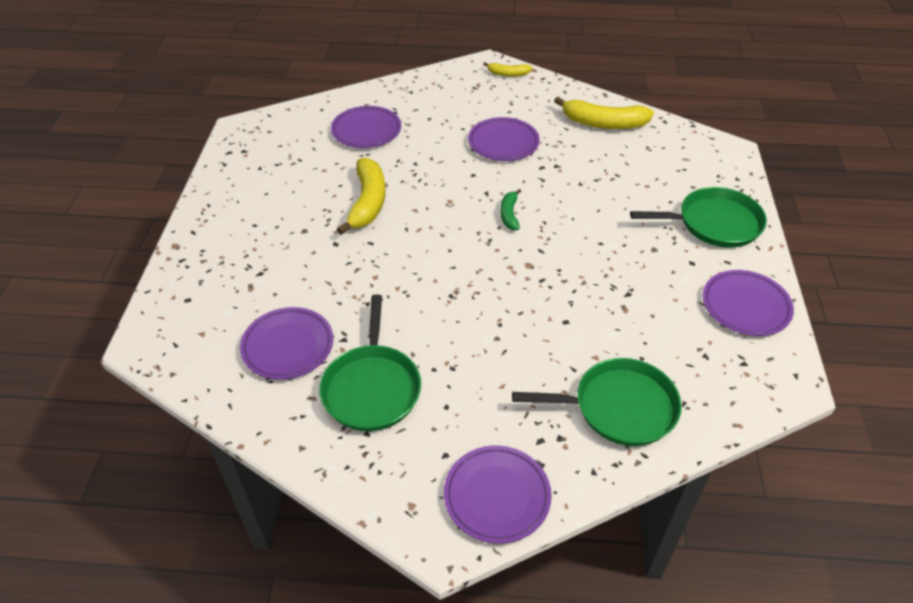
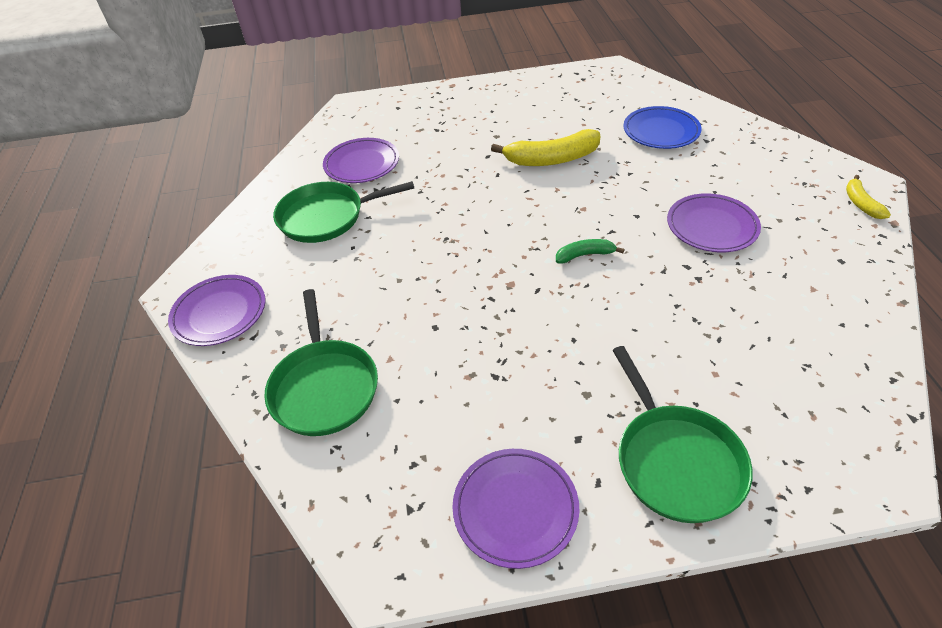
camera: 80 degrees right, 0 degrees up
purple plate [331,106,401,148] -> blue plate [624,106,701,149]
yellow banana [554,97,654,129] -> none

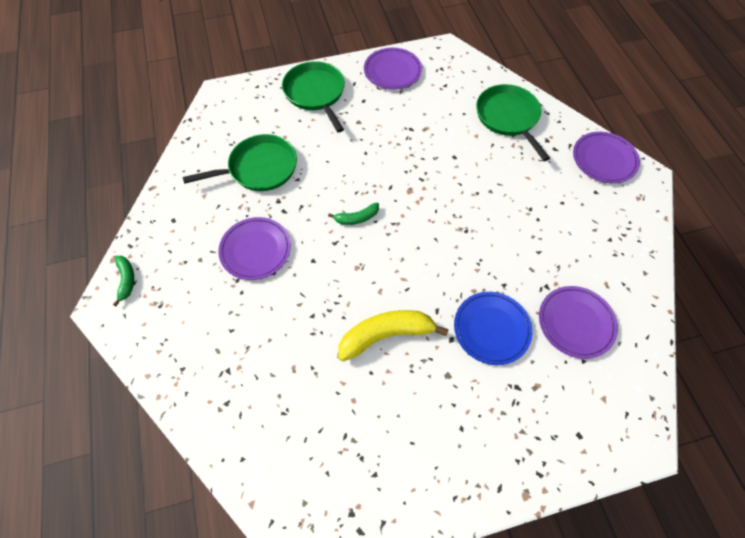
camera: 170 degrees right, 15 degrees up
green pan [273,181,414,243] -> green pan moved to [183,134,297,191]
blue plate [624,106,701,149] -> blue plate moved to [454,292,532,365]
yellow banana [846,175,891,219] -> green banana [113,256,134,306]

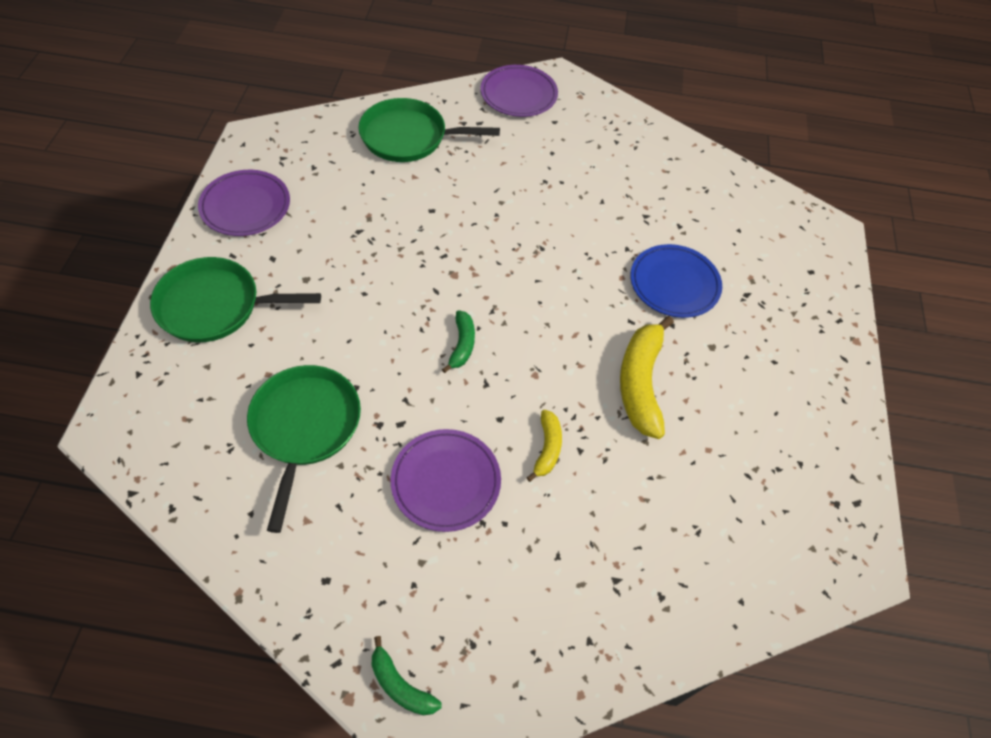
camera: 70 degrees left, 5 degrees down
green banana [113,256,134,306] -> green banana turned 150 degrees counterclockwise [372,636,442,716]
purple plate [539,286,618,359] -> none
none -> yellow banana [527,410,562,482]

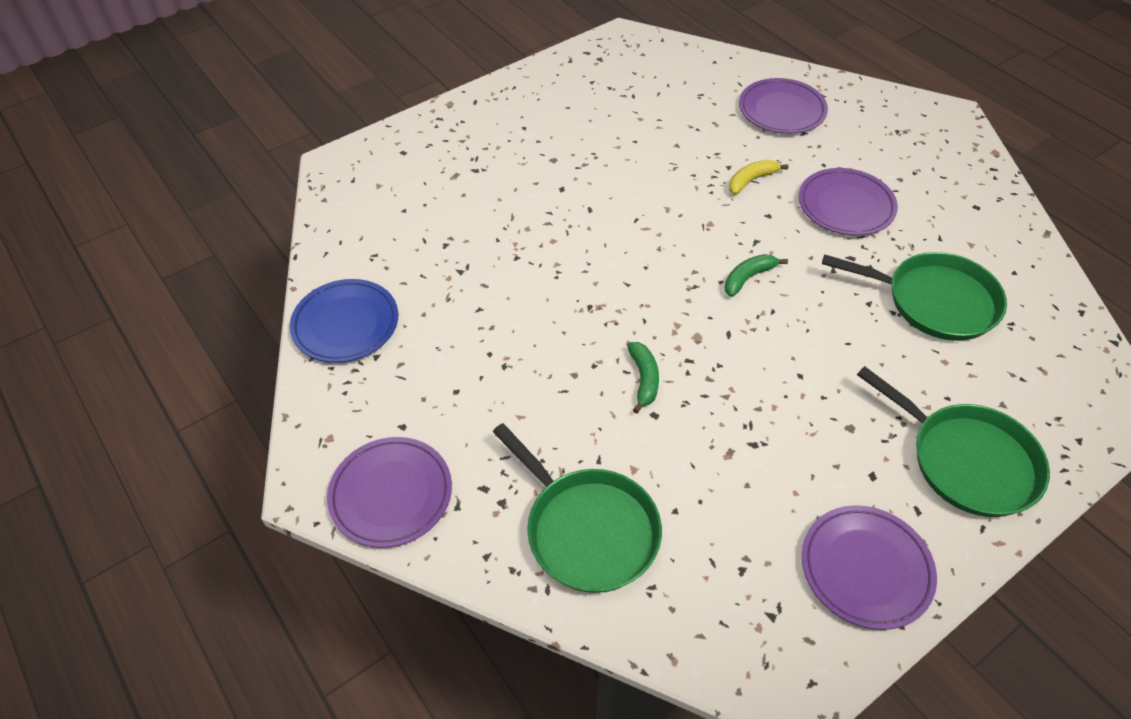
camera: 130 degrees left, 5 degrees down
green pan [247,365,361,533] -> green pan turned 120 degrees counterclockwise [822,252,1007,341]
green banana [372,636,442,716] -> green banana moved to [627,342,659,413]
yellow banana [620,316,674,439] -> none
blue plate [630,244,722,318] -> blue plate moved to [290,279,398,363]
none -> purple plate [739,78,828,134]

